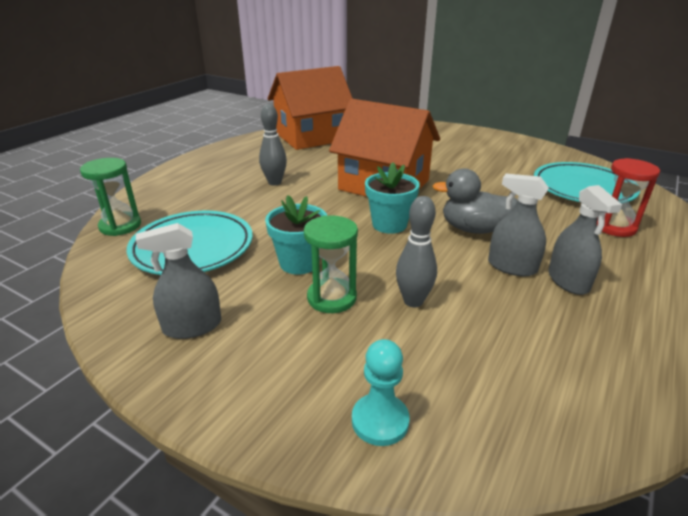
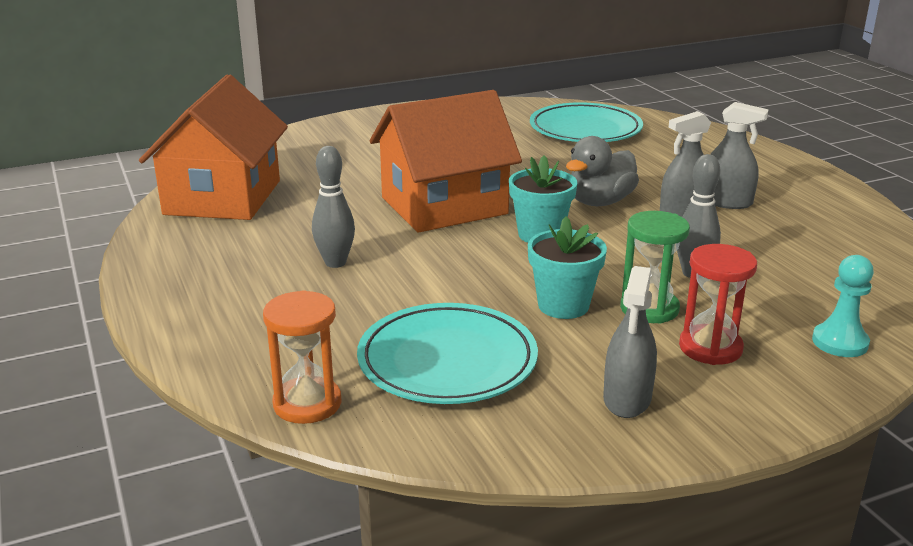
camera: 55 degrees left, 5 degrees down
green hourglass [80,158,141,236] -> orange hourglass [263,290,342,424]
red hourglass [597,158,660,237] -> red hourglass moved to [679,244,757,365]

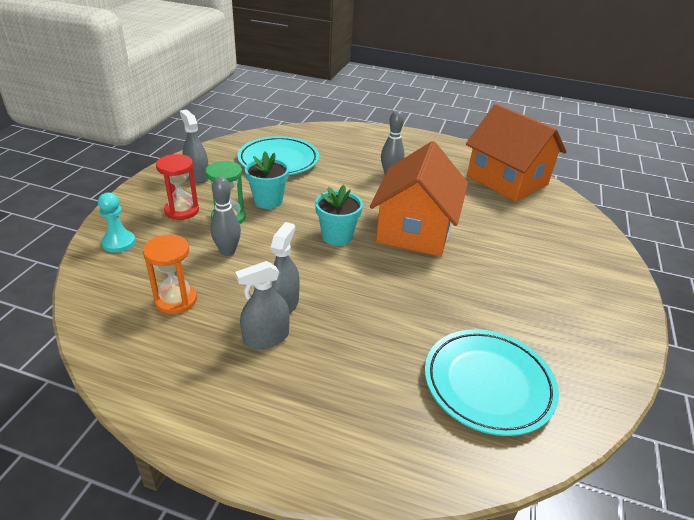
camera: 130 degrees right, 10 degrees up
orange hourglass [263,290,342,424] -> orange hourglass moved to [143,235,197,314]
grey duck [566,136,639,206] -> none

